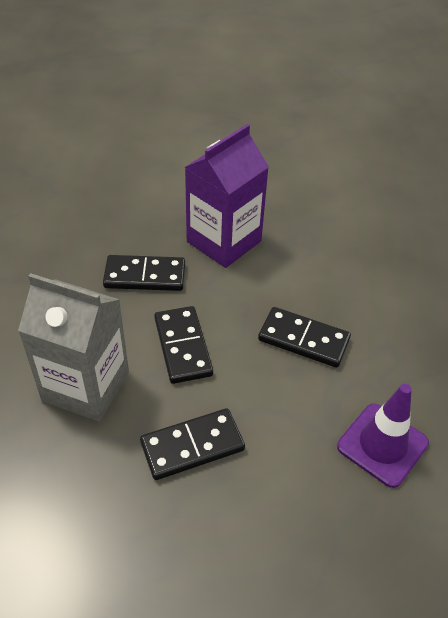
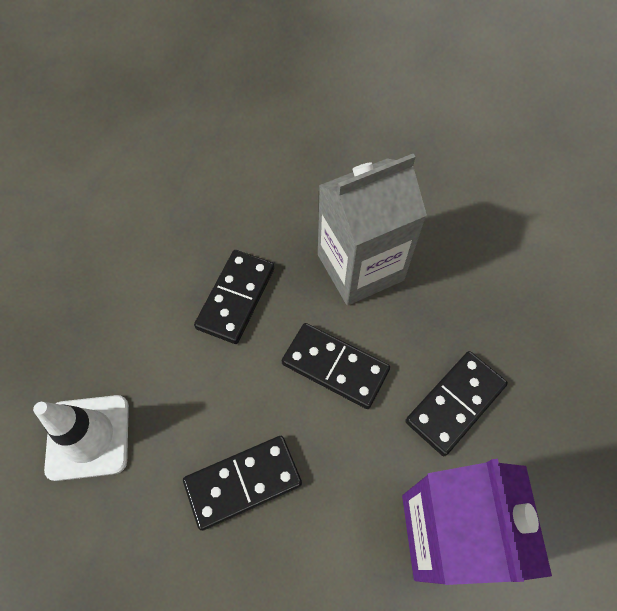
camera: 135 degrees right, 15 degrees up
purple traffic cone [337,384,429,488] -> white traffic cone [33,395,129,481]

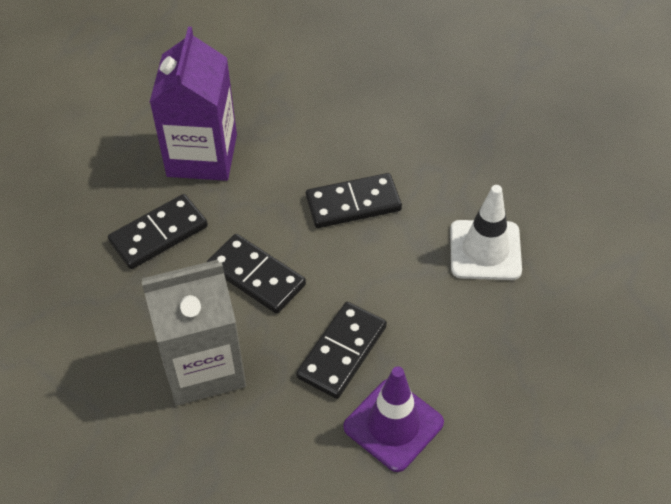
camera: 170 degrees left, 10 degrees down
none -> purple traffic cone [343,366,444,472]

